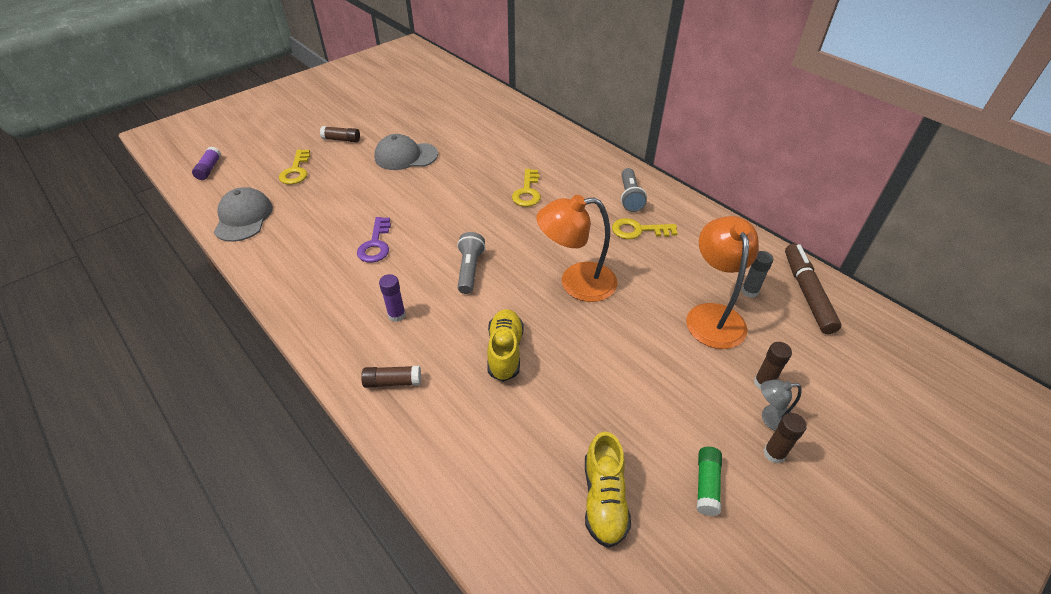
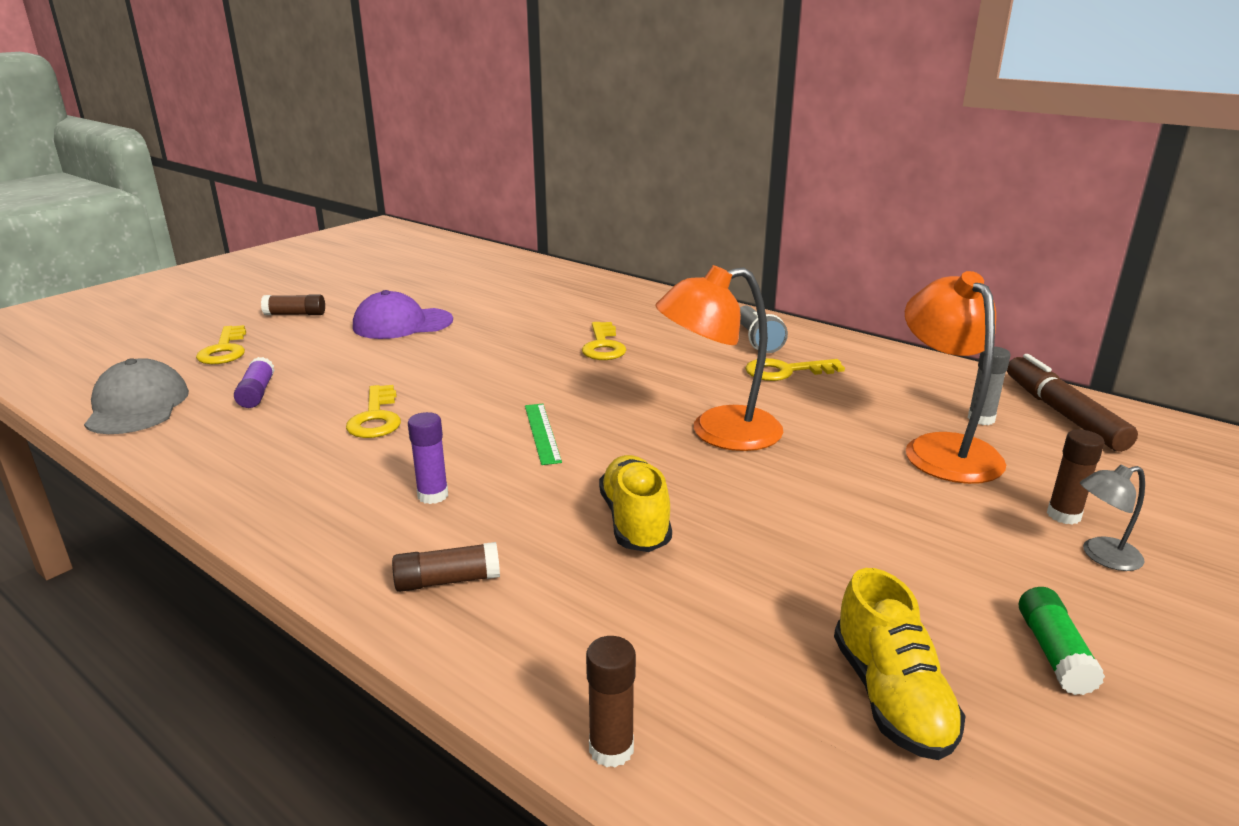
camera: 10 degrees left, 20 degrees down
purple glue stick [192,147,221,180] -> purple glue stick moved to [234,357,275,408]
purple key [357,217,391,263] -> yellow key [346,385,401,438]
grey cap [374,134,438,170] -> purple cap [353,290,453,339]
grey flashlight [457,232,485,294] -> green ruler [525,404,562,465]
brown glue stick [764,413,807,464] -> brown glue stick moved to [586,636,636,768]

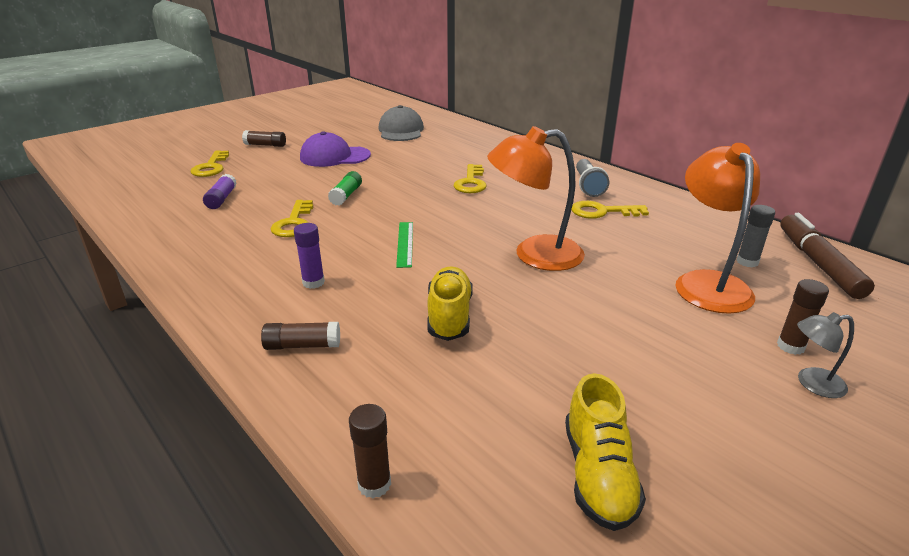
camera: 10 degrees right, 5 degrees up
grey cap [84,358,189,434] -> grey cap moved to [378,105,424,141]
green glue stick [1019,587,1105,695] -> green glue stick moved to [328,171,362,206]

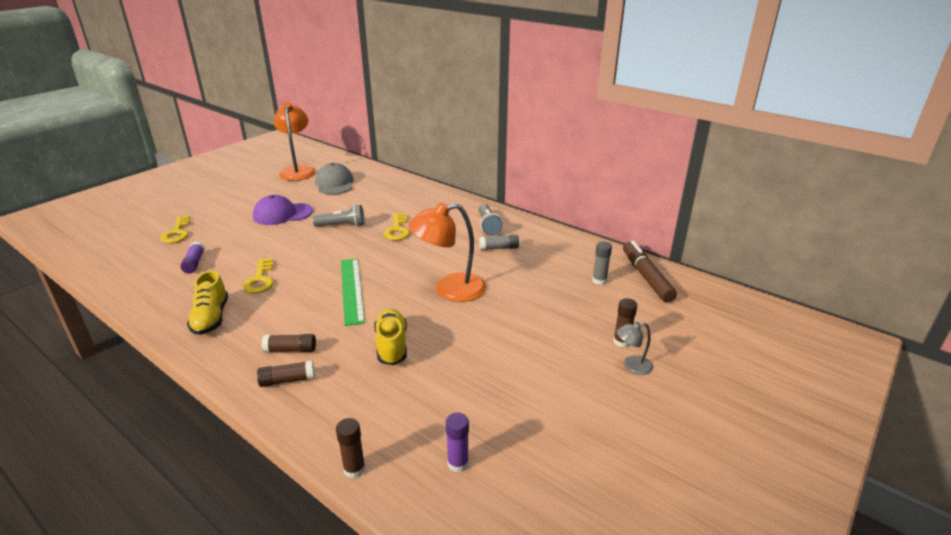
camera: 10 degrees left, 0 degrees up
brown glue stick [242,130,286,147] -> brown glue stick moved to [262,334,316,352]
purple glue stick [294,223,325,289] -> purple glue stick moved to [446,413,469,472]
green glue stick [328,171,362,206] -> none
green ruler [396,222,413,268] -> green ruler [341,259,365,326], size x1.66
yellow shoe [565,373,646,531] -> yellow shoe moved to [187,271,228,335]
yellow key [571,201,649,219] -> grey glue stick [479,235,519,250]
orange lamp [675,143,760,314] -> orange lamp moved to [274,102,316,181]
none -> grey flashlight [313,205,365,227]

